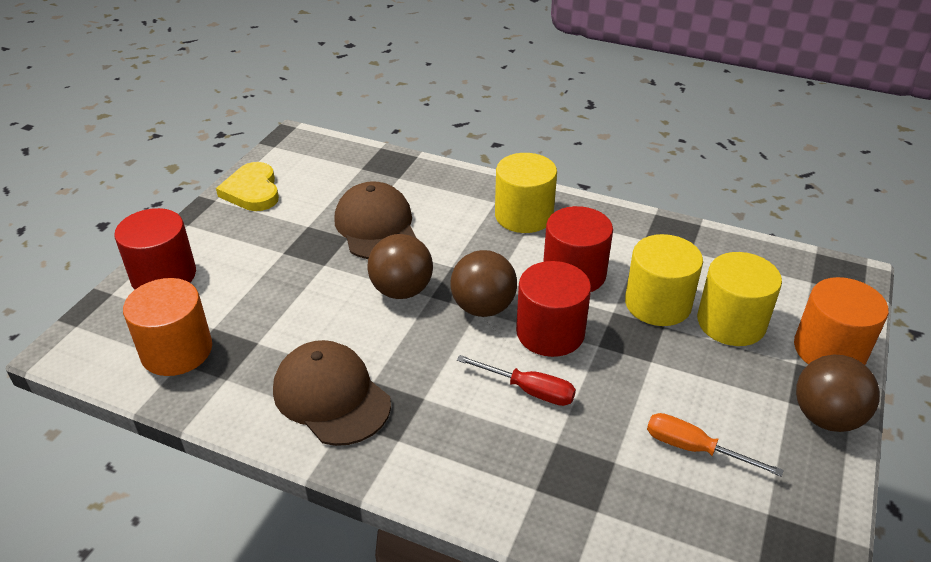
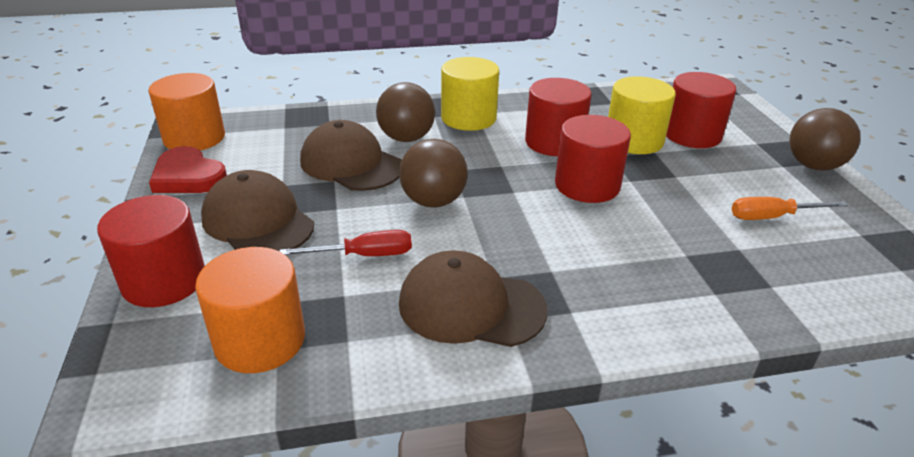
camera: 35 degrees left, 5 degrees down
yellow heart [216,162,279,211] -> red heart [149,146,227,193]
brown ball [450,250,517,317] -> brown ball moved to [376,82,435,142]
red screwdriver [457,355,576,406] -> red screwdriver moved to [280,230,412,256]
yellow cylinder [697,252,782,346] -> red cylinder [666,72,737,148]
orange cylinder [794,277,889,365] -> orange cylinder moved to [148,73,225,150]
none -> brown cap [201,170,314,251]

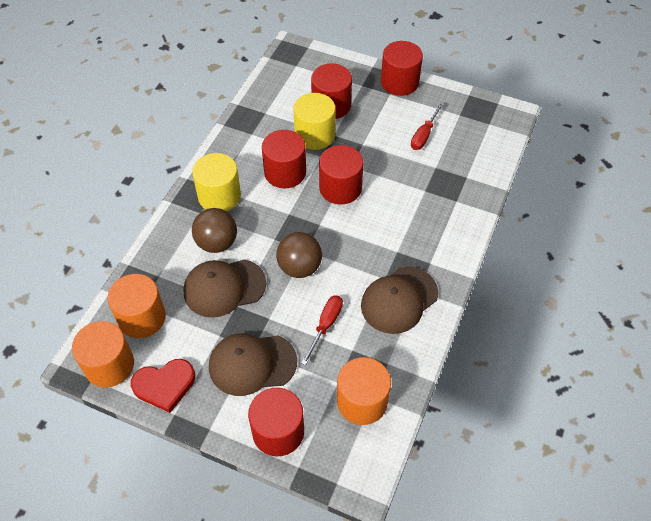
camera: 55 degrees left, 20 degrees up
orange screwdriver [732,197,848,220] -> red screwdriver [411,102,444,150]
brown ball [789,108,860,171] -> red cylinder [381,41,423,96]
none -> orange cylinder [108,274,166,338]

